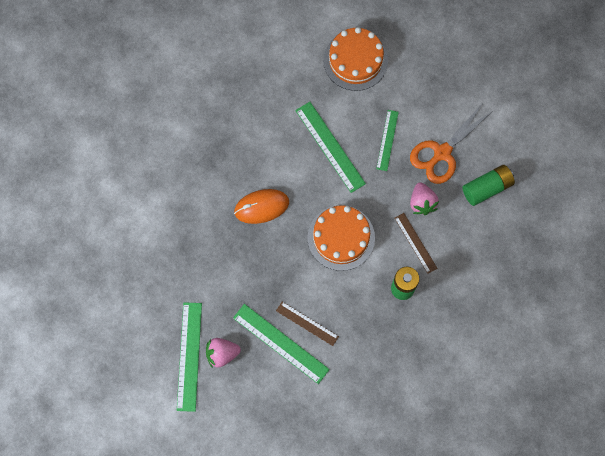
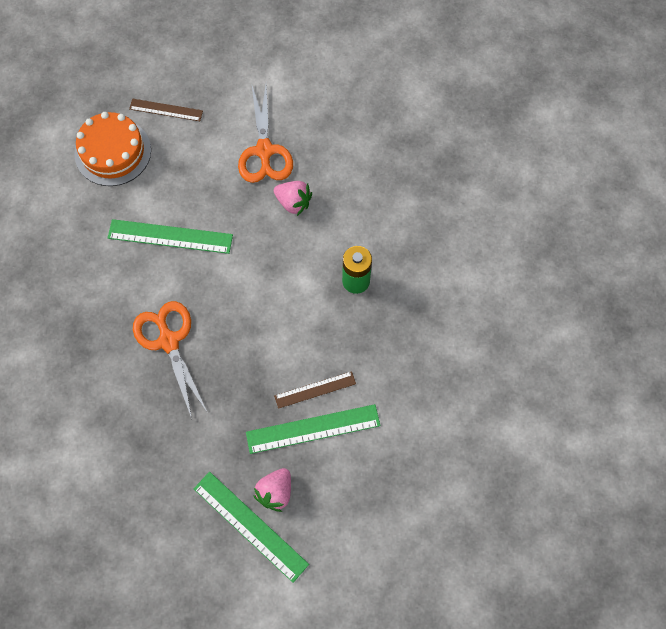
camera: 50 degrees left, 5 degrees down
orange mouse [234,189,289,224] -> orange scissors [133,301,207,419]
orange cake [307,205,375,271] -> none
green ruler [376,110,399,171] -> none
brown ruler [394,213,437,274] -> brown ruler moved to [129,99,203,121]
green battery [462,165,515,206] -> none

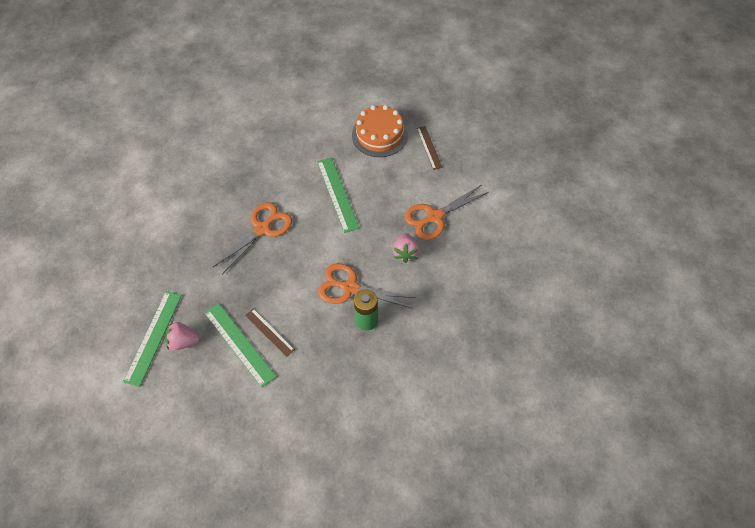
camera: 65 degrees right, 10 degrees down
none -> orange scissors [318,263,416,309]

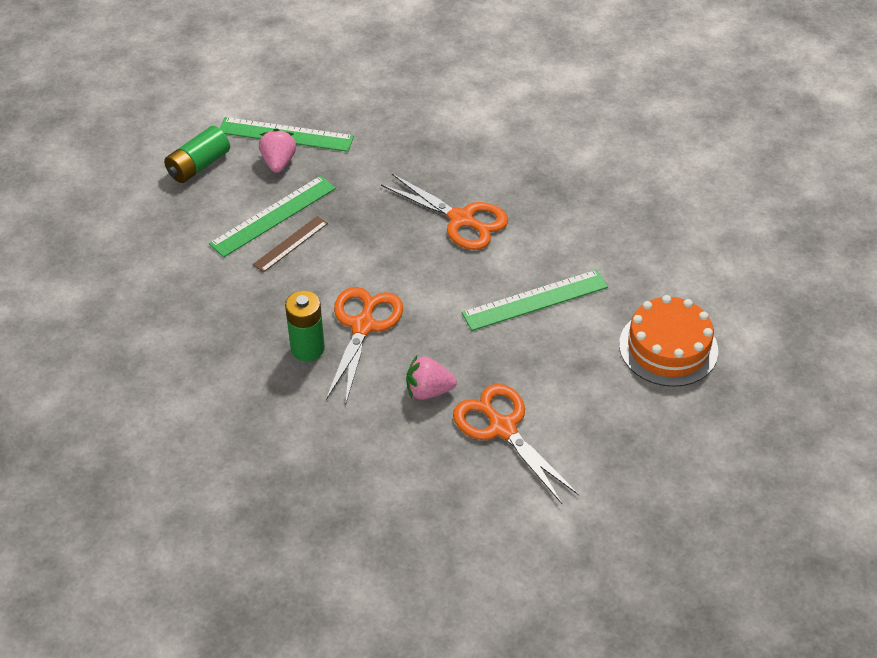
camera: 85 degrees right, 10 degrees down
brown ruler [417,126,442,170] -> none
none -> green battery [164,126,230,183]

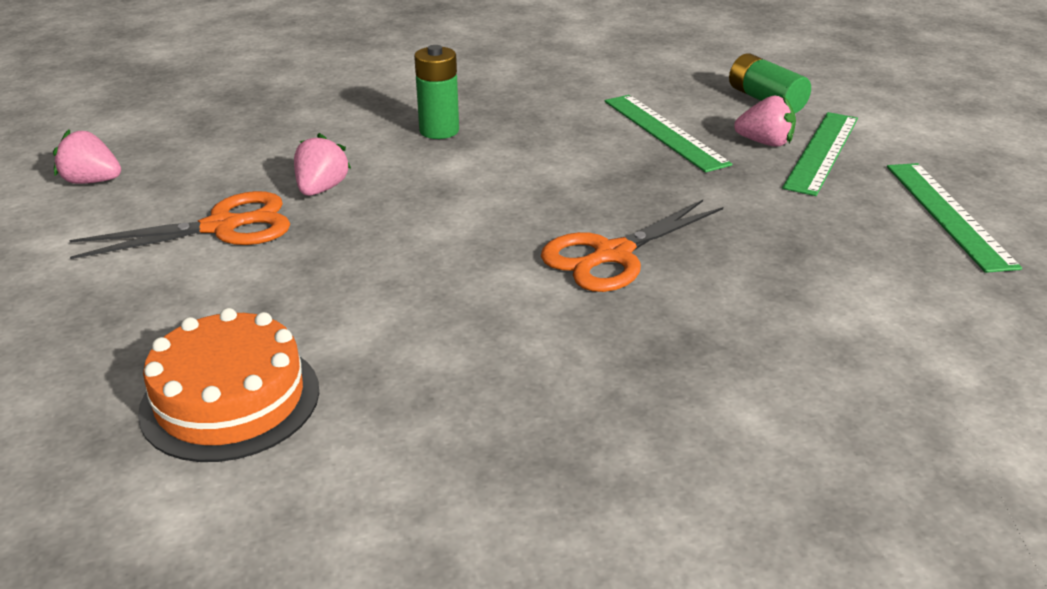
camera: 105 degrees right, 15 degrees down
brown ruler [253,216,328,272] -> none
orange scissors [326,287,403,402] -> none
green ruler [462,270,608,331] -> green ruler moved to [887,163,1022,273]
none -> pink strawberry [53,129,121,184]

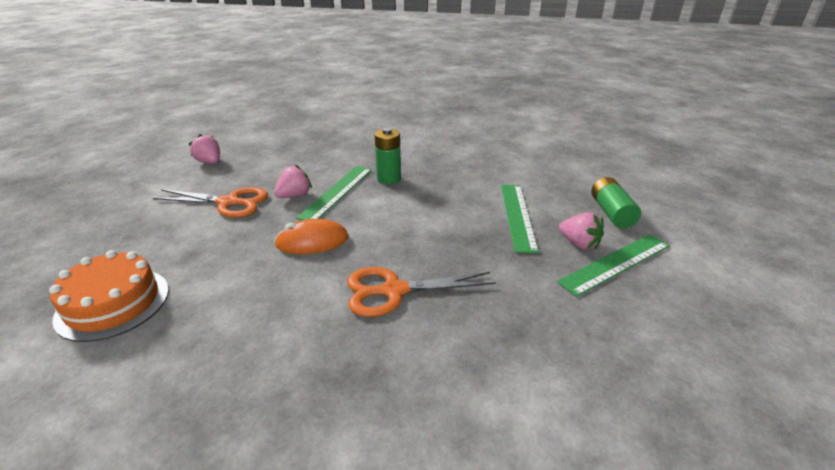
camera: 30 degrees right, 0 degrees up
green ruler [887,163,1022,273] -> green ruler moved to [296,166,372,220]
none -> orange mouse [274,219,349,254]

